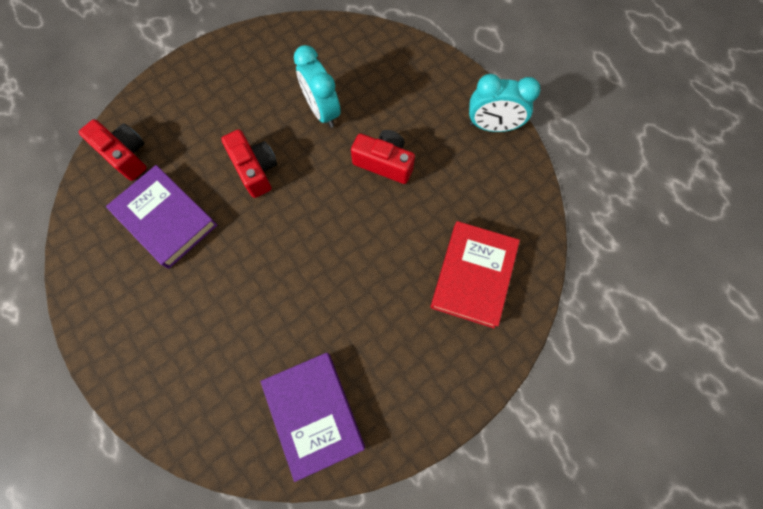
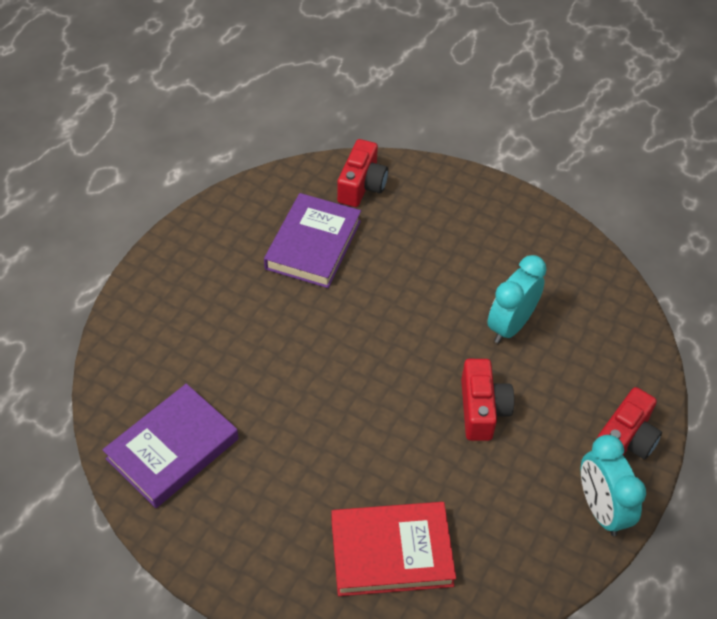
camera: 65 degrees right, 20 degrees down
red camera [221,130,277,198] -> red camera moved to [597,387,662,460]

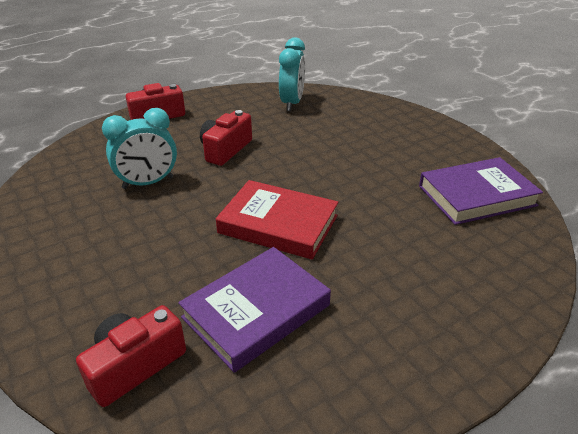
camera: 150 degrees left, 15 degrees down
red book [331,502,456,596] -> red book moved to [216,180,338,259]
turquoise clock [581,435,646,536] -> turquoise clock moved to [279,38,305,111]

